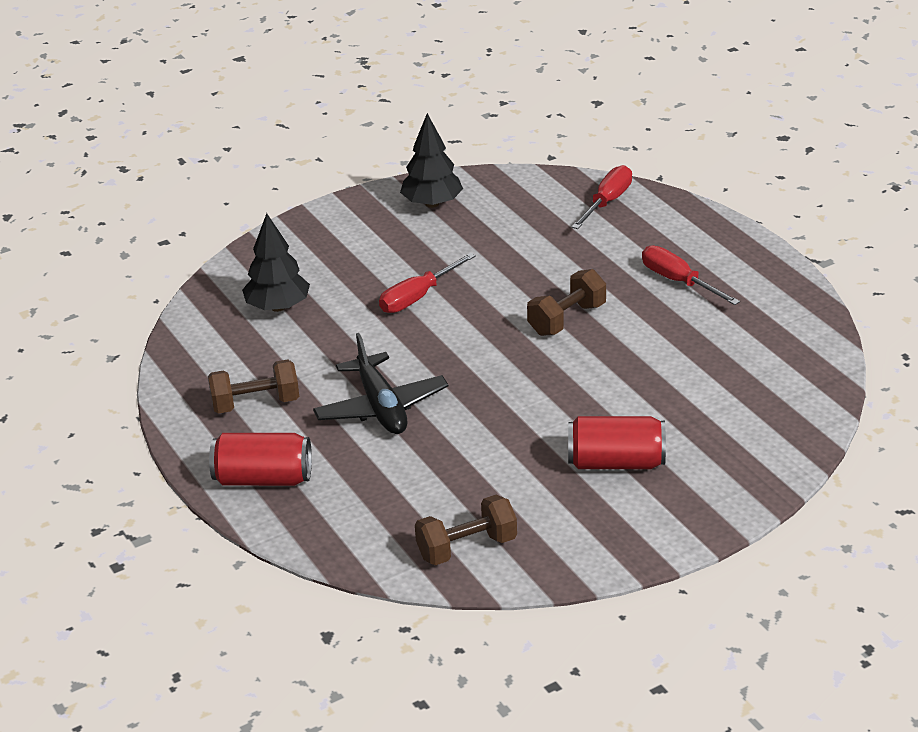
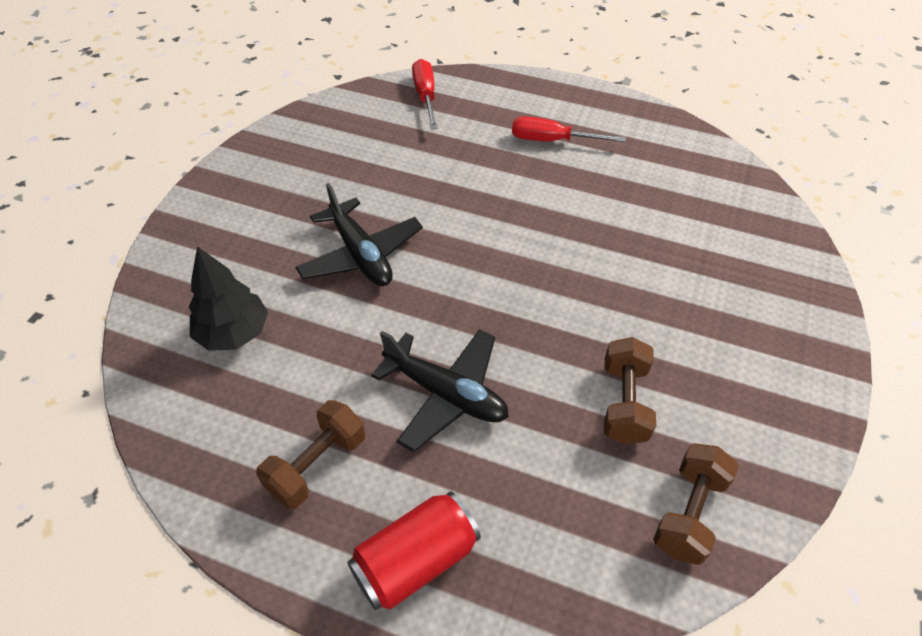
camera: 40 degrees left, 15 degrees up
red screwdriver [379,253,476,313] -> black plane [295,183,423,286]
black tree [400,113,463,208] -> none
brown dumbbell [527,269,606,336] -> brown dumbbell moved to [604,337,656,445]
red can [568,416,666,469] -> none

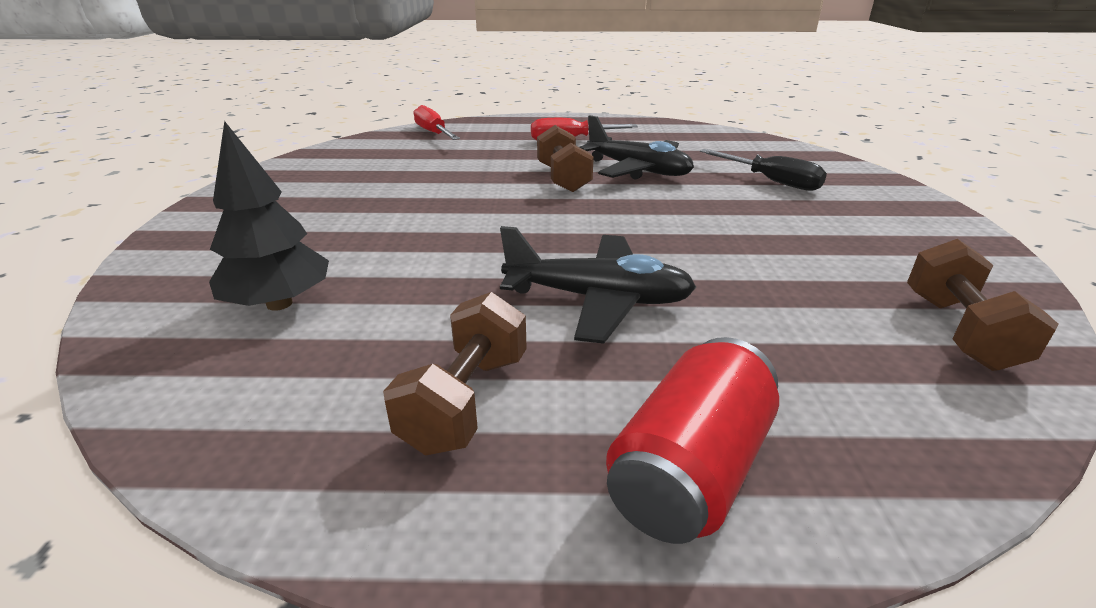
camera: 20 degrees left, 20 degrees down
black plane [295,183,423,286] -> black plane moved to [580,115,694,179]
brown dumbbell [604,337,656,445] -> brown dumbbell moved to [537,125,594,192]
none -> black screwdriver [700,149,827,191]

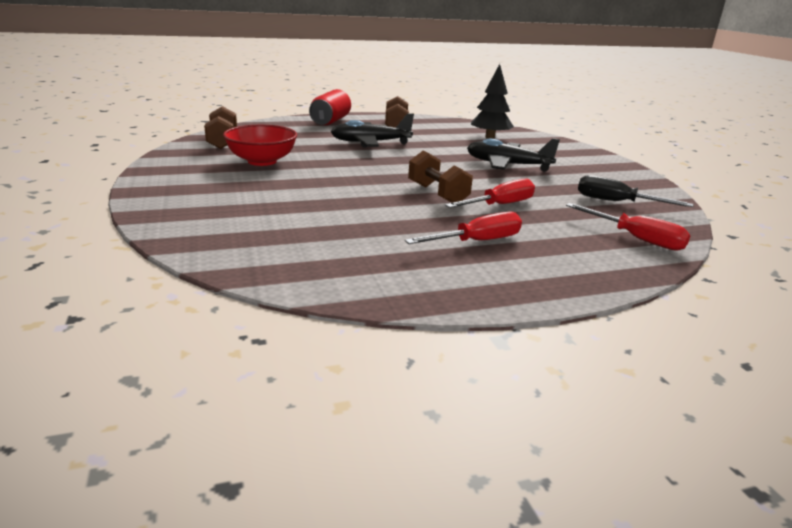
camera: 160 degrees right, 5 degrees down
black plane [580,115,694,179] -> black plane moved to [467,138,560,172]
black screwdriver [700,149,827,191] -> black screwdriver moved to [578,175,693,207]
none -> red bowl [223,125,297,166]
none -> red screwdriver [445,178,535,208]

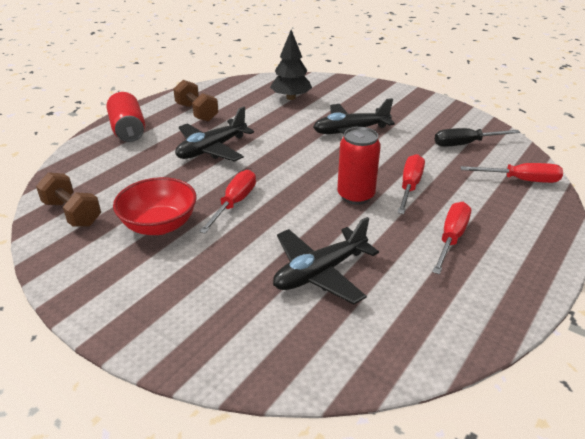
camera: 35 degrees left, 10 degrees up
brown dumbbell [408,151,473,203] -> red can [337,127,381,204]
none -> red screwdriver [199,170,256,234]
none -> black plane [273,217,379,304]

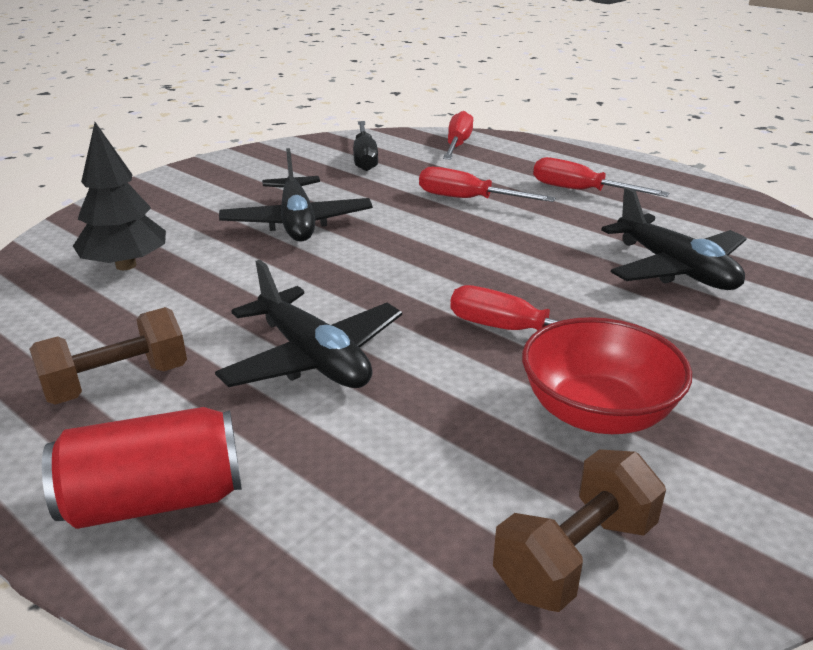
camera: 85 degrees left, 5 degrees down
red can [337,127,381,204] -> none

